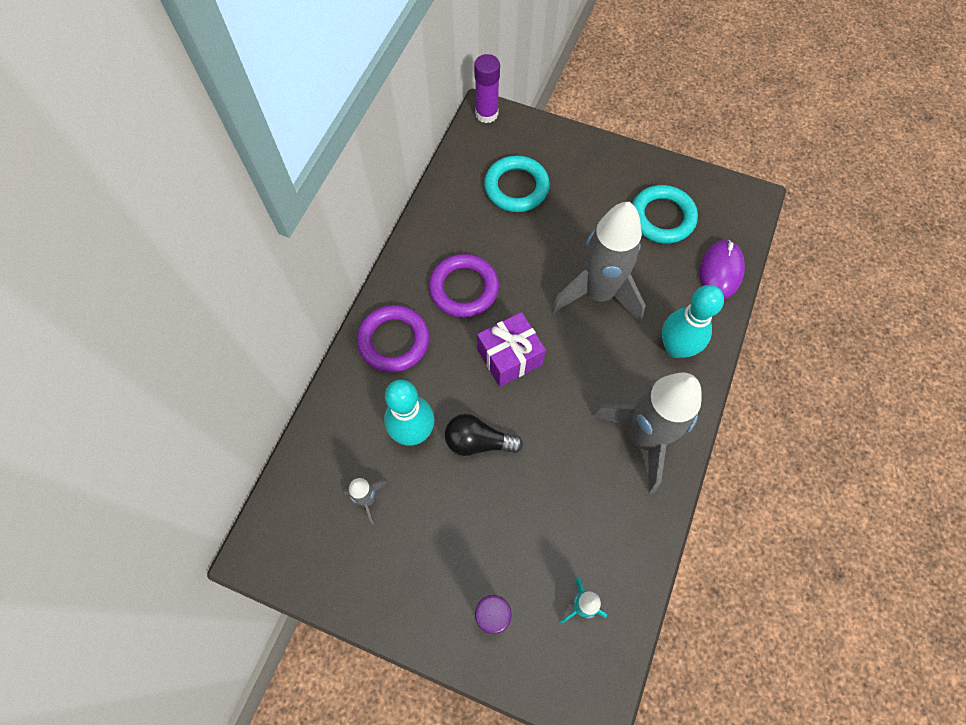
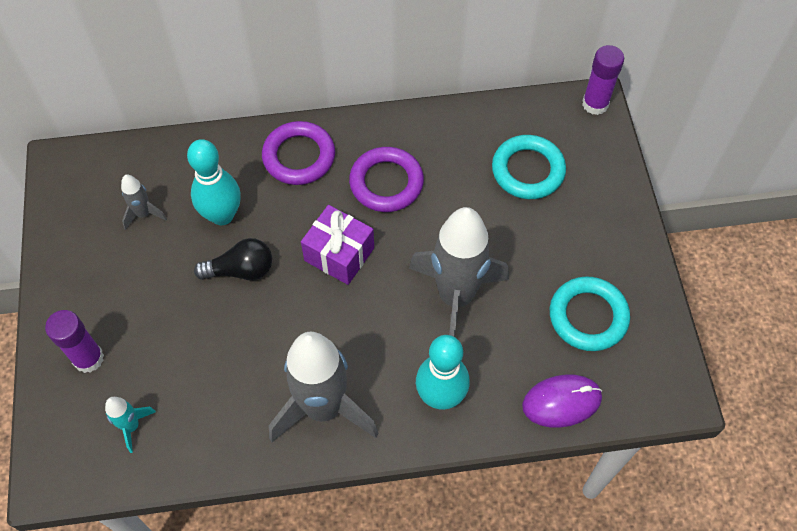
camera: 60 degrees right, 5 degrees down
black light bulb [445,414,523,456] -> black light bulb turned 105 degrees clockwise [194,238,272,280]

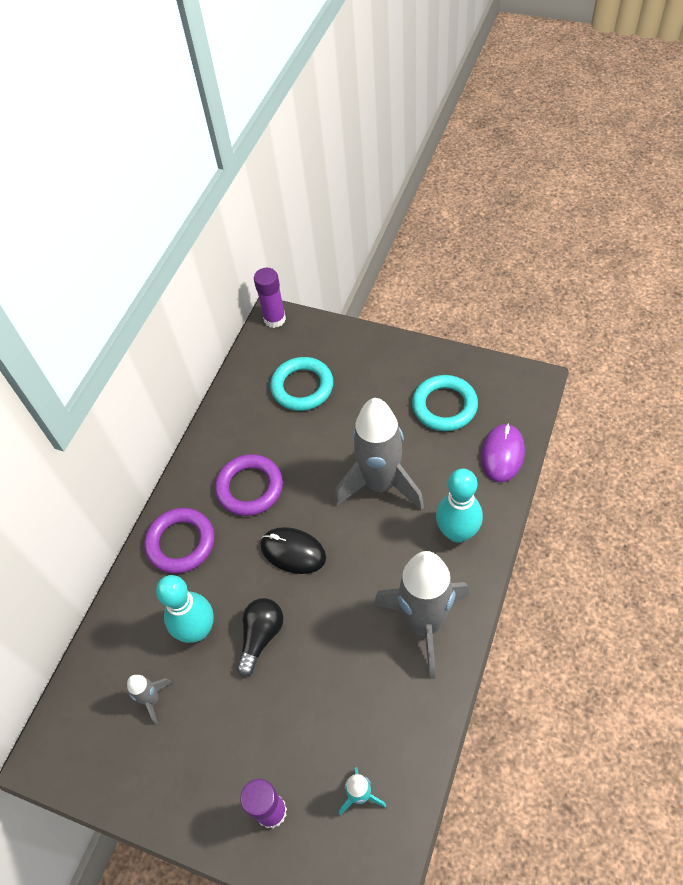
camera: 55 degrees left, 5 degrees down
purple gift [301,205,374,285] -> black mouse [261,527,326,574]

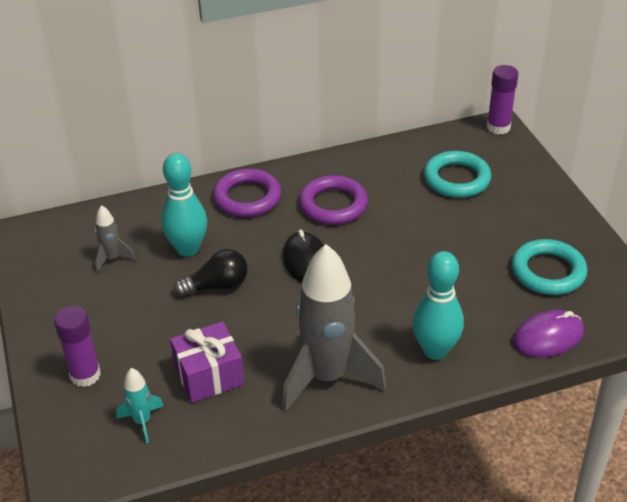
camera: 45 degrees right, 15 degrees down
grey rocket [335,398,424,511] -> none
none -> purple gift [170,321,244,403]

